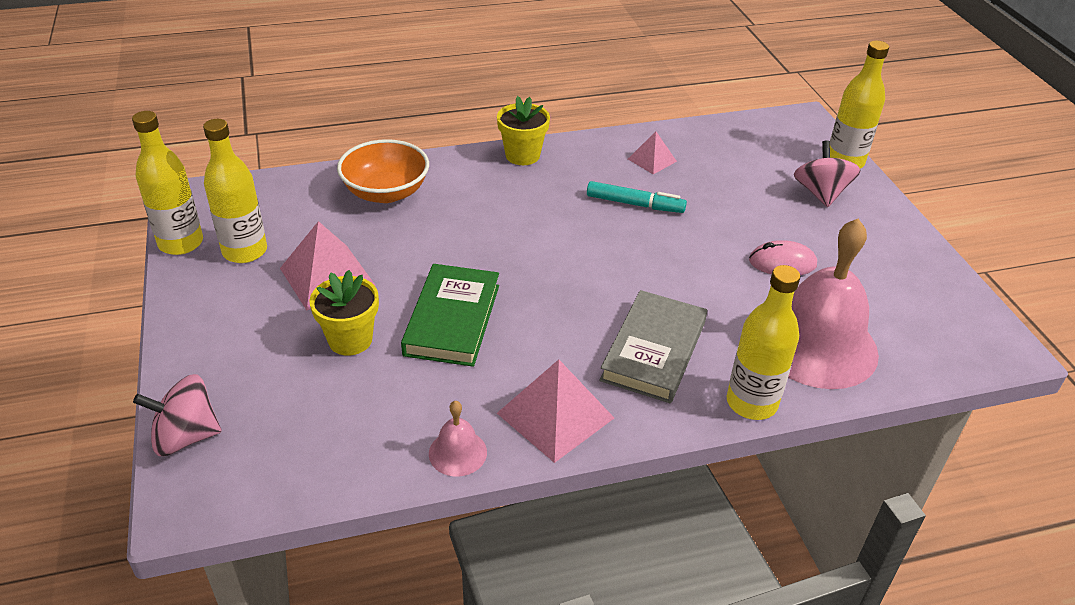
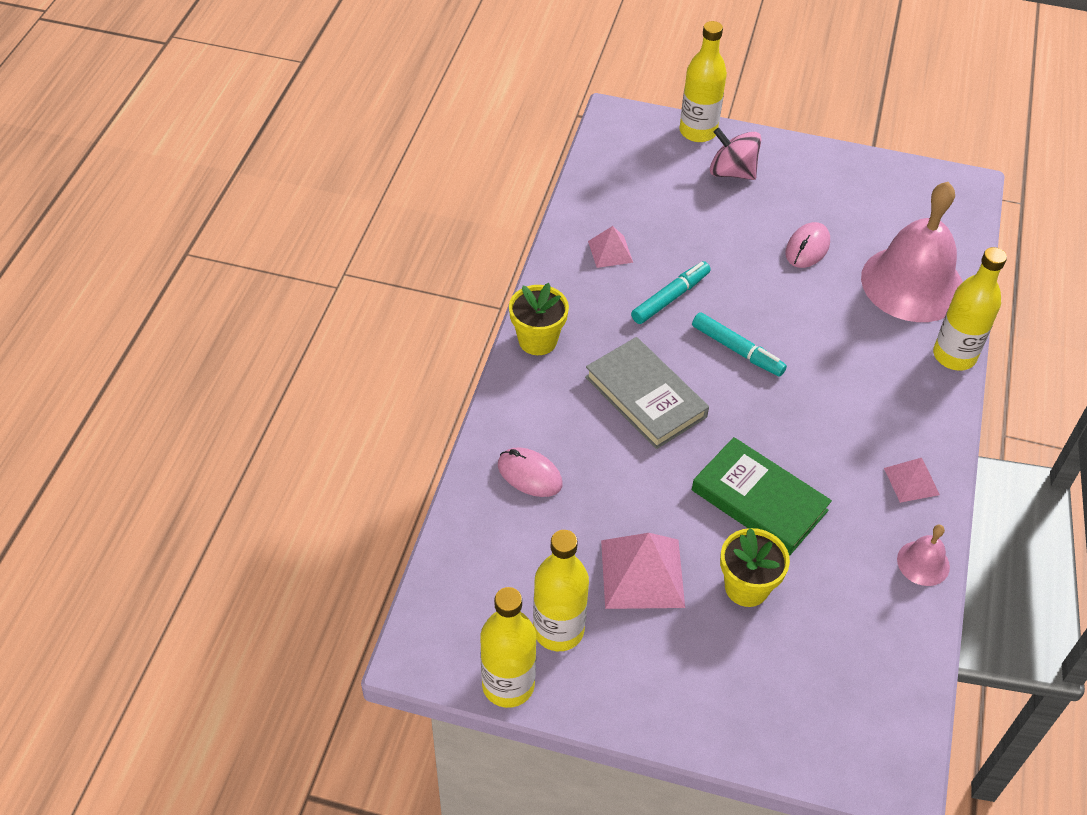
camera: 60 degrees left, 10 degrees up
pink spinning top [133,374,222,456] -> none
orange bowl [337,139,429,203] -> pink mouse [498,447,562,497]
pink pyramid [497,359,614,463] -> pink pyramid [884,458,940,503], size x0.57
grey book [599,290,707,403] -> grey book moved to [585,337,709,449]
none -> turquoise marker [692,312,787,377]

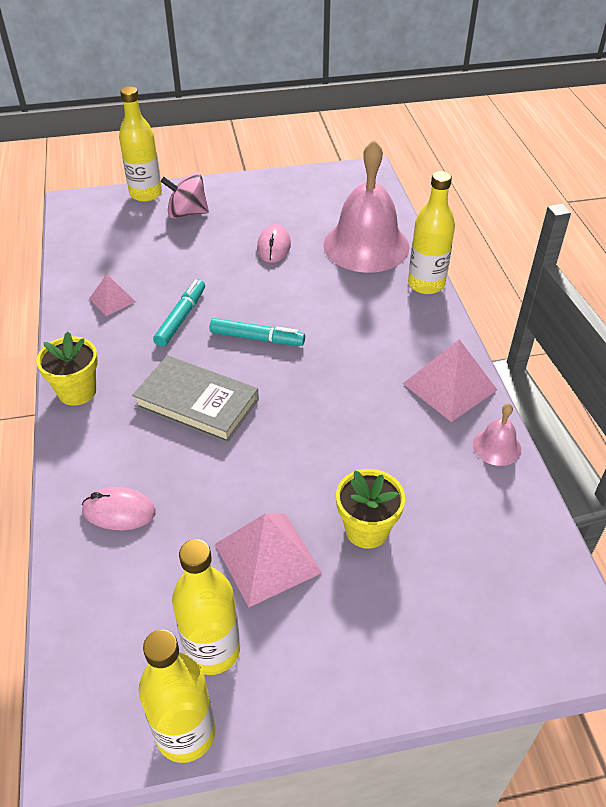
camera: 25 degrees left, 5 degrees down
green book [692,437,832,556] -> none
pink pyramid [884,458,940,503] -> pink pyramid [403,339,497,422], size x1.75

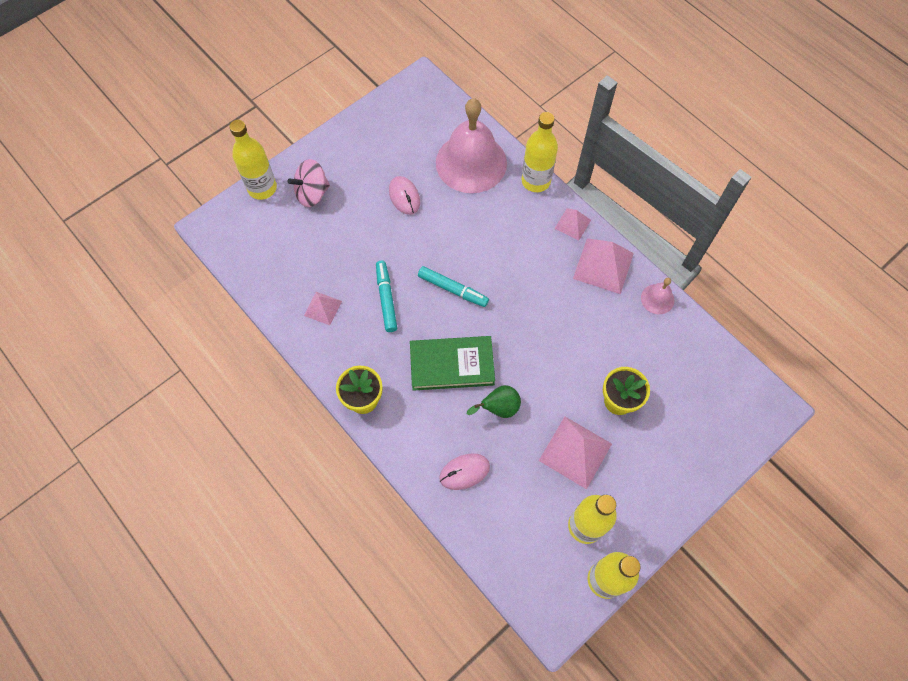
camera: 30 degrees left, 20 degrees up
grey book [132,355,259,443] -> green book [410,336,495,391]
turquoise marker [210,318,305,346] -> turquoise marker turned 45 degrees clockwise [418,266,489,307]
none -> green pear [467,385,521,418]
none -> pink pyramid [554,208,591,241]

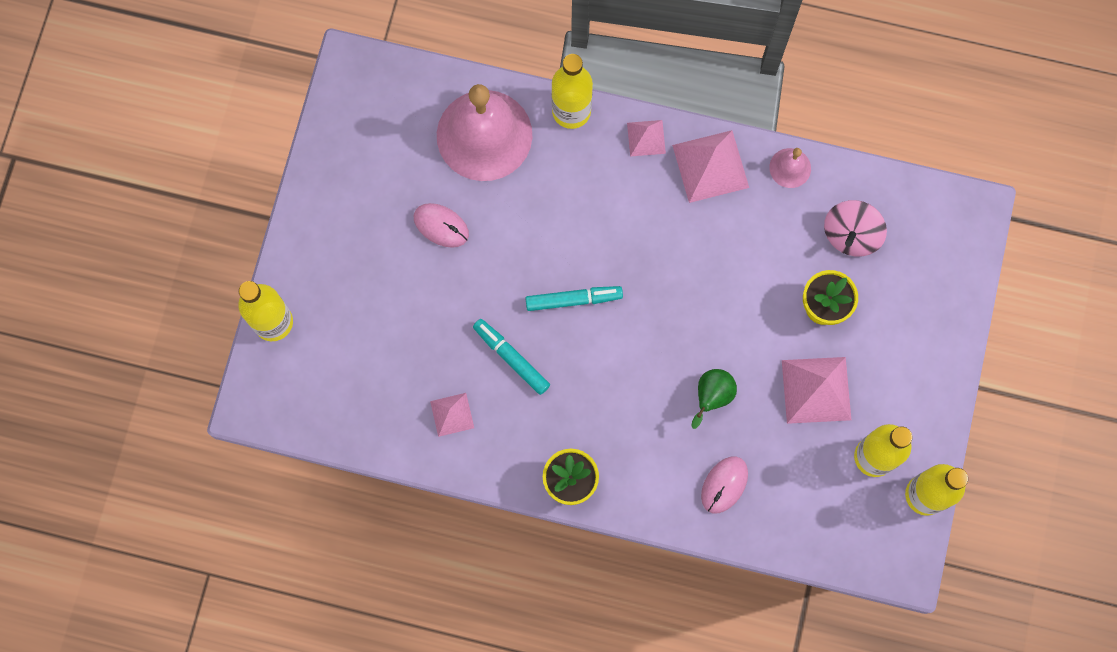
camera: 35 degrees left, 10 degrees up
pink spinning top [288,159,330,207] -> pink spinning top moved to [824,200,887,256]
green book [410,336,495,391] -> none

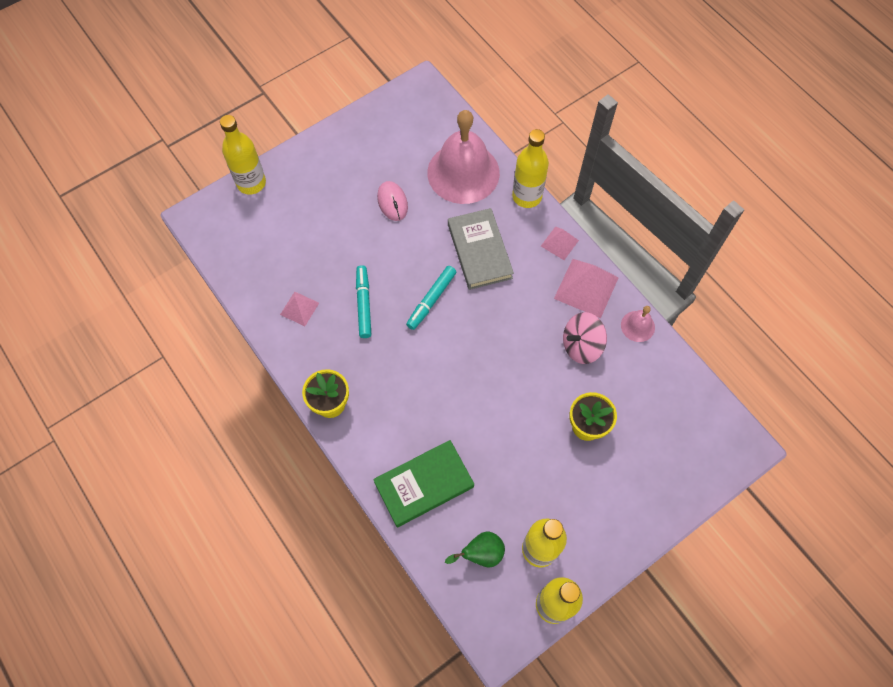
camera: 40 degrees right, 10 degrees down
turquoise marker [525,286,623,311] -> turquoise marker turned 90 degrees clockwise [406,266,456,330]
green pear [692,369,737,429] -> green pear moved to [445,531,505,567]
pink mouse [701,457,748,513] -> green book [373,440,474,527]
pink pyramid [782,357,851,424] -> none
pink spinning top [824,200,887,256] -> pink spinning top moved to [563,312,607,364]
none -> grey book [448,208,514,290]

